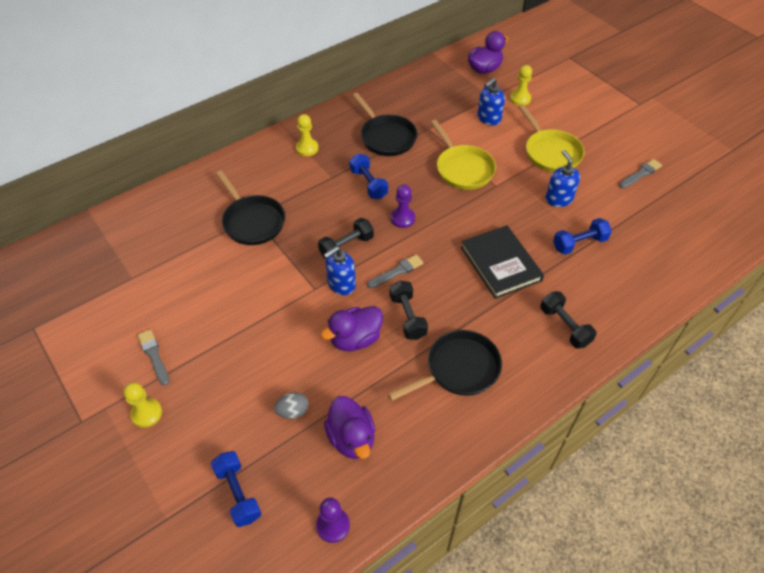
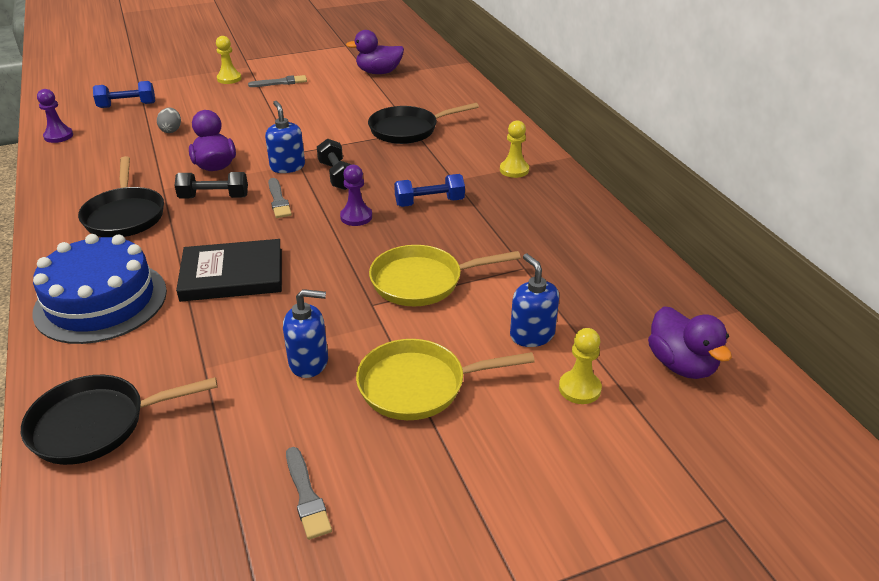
camera: 105 degrees right, 15 degrees down
purple duck [324,396,375,459] -> purple duck moved to [346,30,404,74]
black pan [352,93,417,156] -> black pan moved to [21,375,217,465]
black dumbbell [540,291,597,349] -> blue cake [32,234,167,344]
blue dumbbell [553,218,612,255] -> none

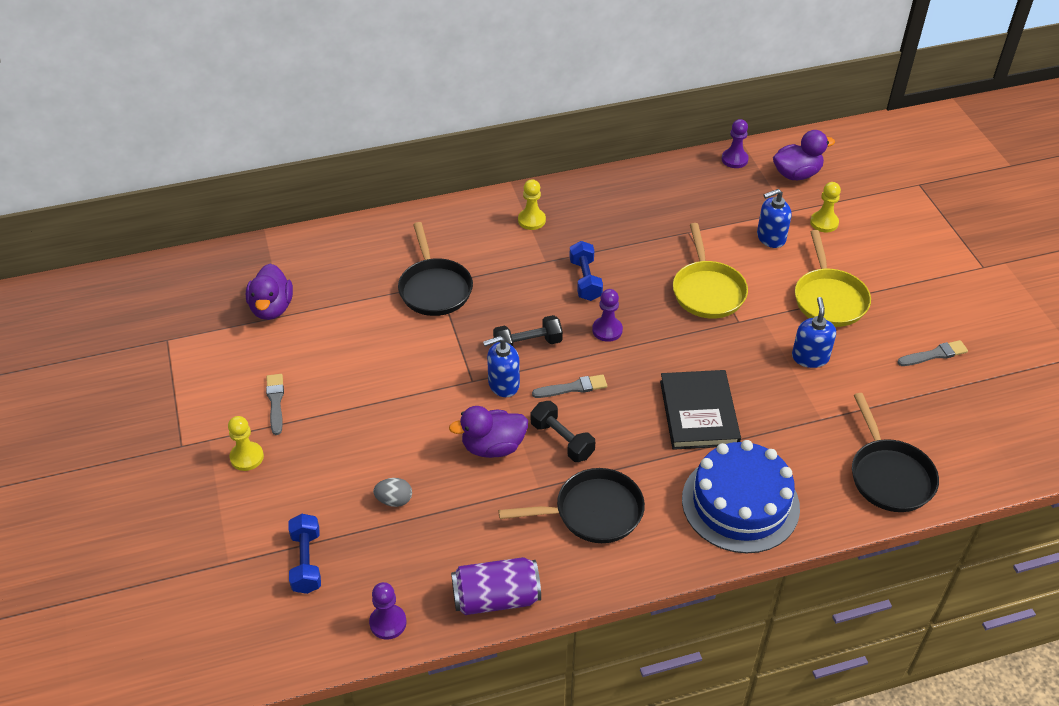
camera: 85 degrees left, 10 degrees up
black dumbbell [175,172,248,199] -> black dumbbell turned 45 degrees counterclockwise [531,401,595,462]
none -> purple can [451,557,541,615]
none -> purple pawn [722,119,749,168]

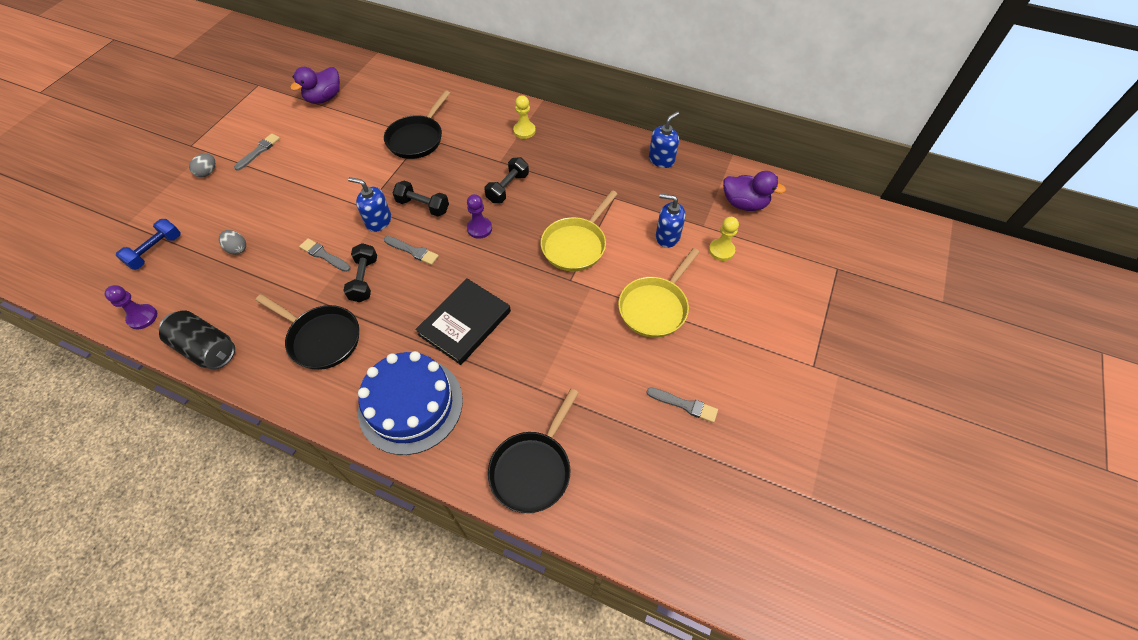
camera: 40 degrees right, 10 degrees up
yellow pawn [228,416,264,471] -> grey egg [189,154,215,177]
purple duck [449,406,528,458] -> grey brush [299,238,351,272]
purple can [451,557,541,615] -> black can [159,311,235,370]
blue dumbbell [569,241,603,301] -> black dumbbell [484,157,529,203]
purple pawn [722,119,749,168] -> none
blue soap dispenser [792,297,836,368] -> blue soap dispenser moved to [649,111,679,168]

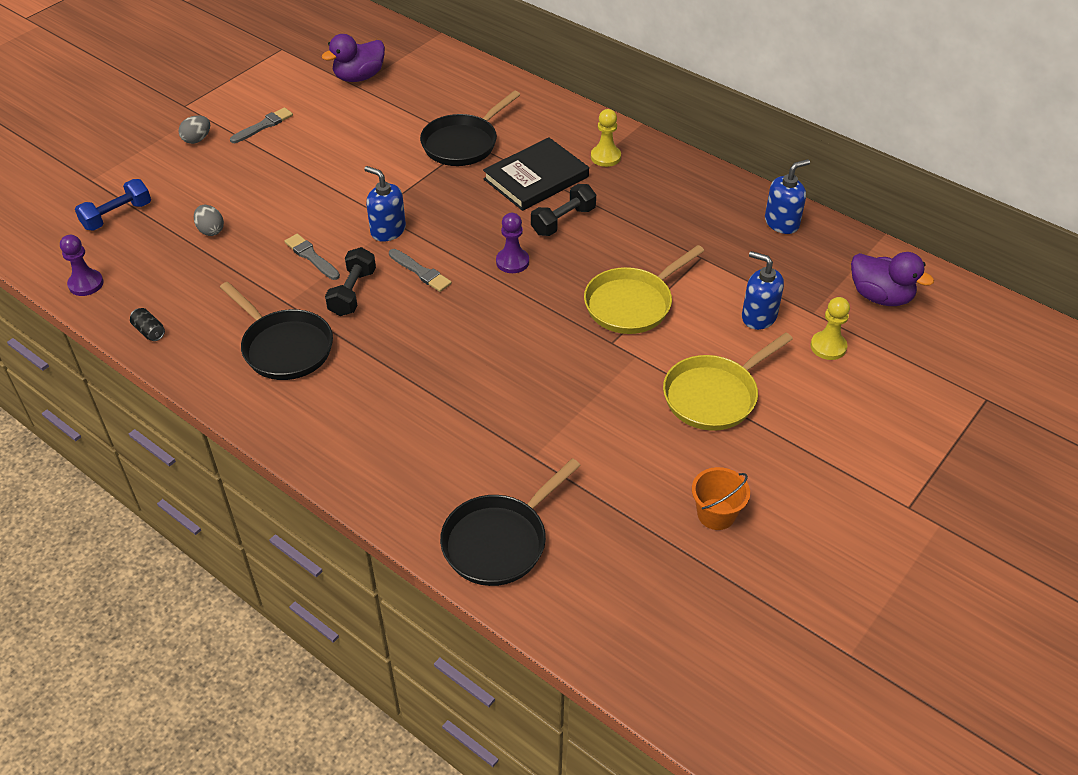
camera: 15 degrees right, 10 degrees down
black can [159,311,235,370] -> black can [130,308,165,341], size x0.45
blue cake [358,351,463,455] -> none
black dumbbell [393,181,449,217] -> none
black book [415,278,511,365] -> black book moved to [483,137,589,211]
grey brush [646,387,718,423] -> orange bucket [692,467,750,530]

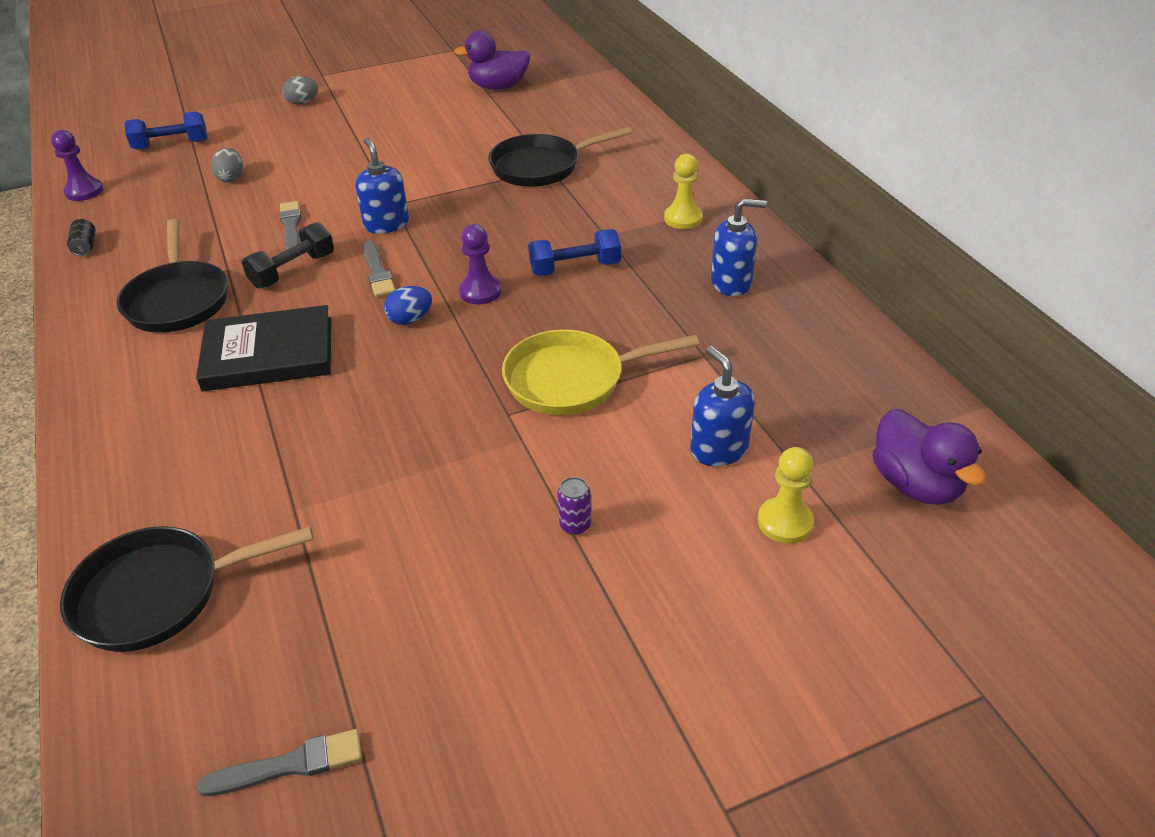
camera: 30 degrees right, 5 degrees down
grey brush [230,107,293,143] -> grey brush moved to [197,729,362,796]
black book [483,137,589,211] -> black book moved to [196,305,331,391]
black dumbbell [531,184,596,236] -> blue dumbbell [528,229,621,276]
yellow pan [663,332,793,431] -> purple can [558,477,591,535]
orange bucket [692,467,750,530] -> none
blue soap dispenser [765,159,810,234] -> blue soap dispenser moved to [711,199,767,296]
none -> blue egg [384,286,432,325]

